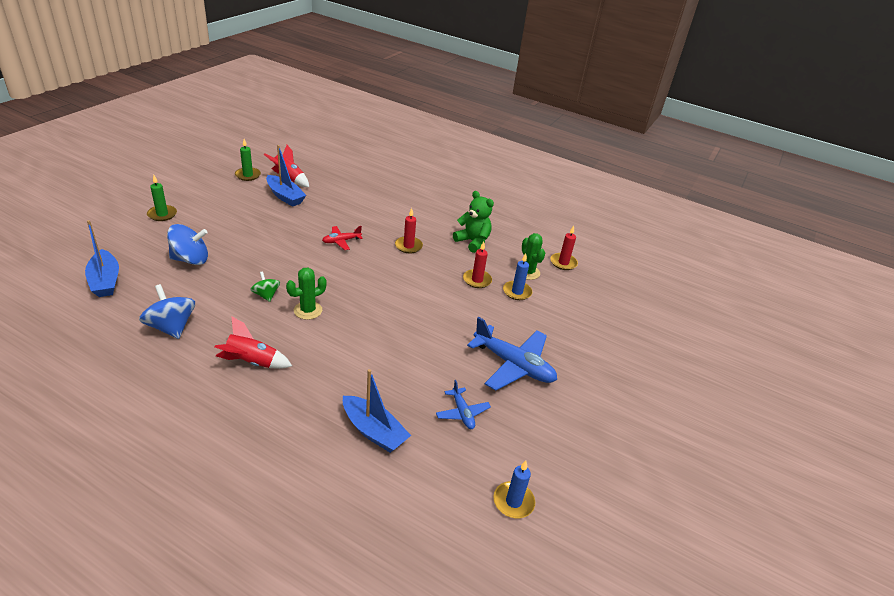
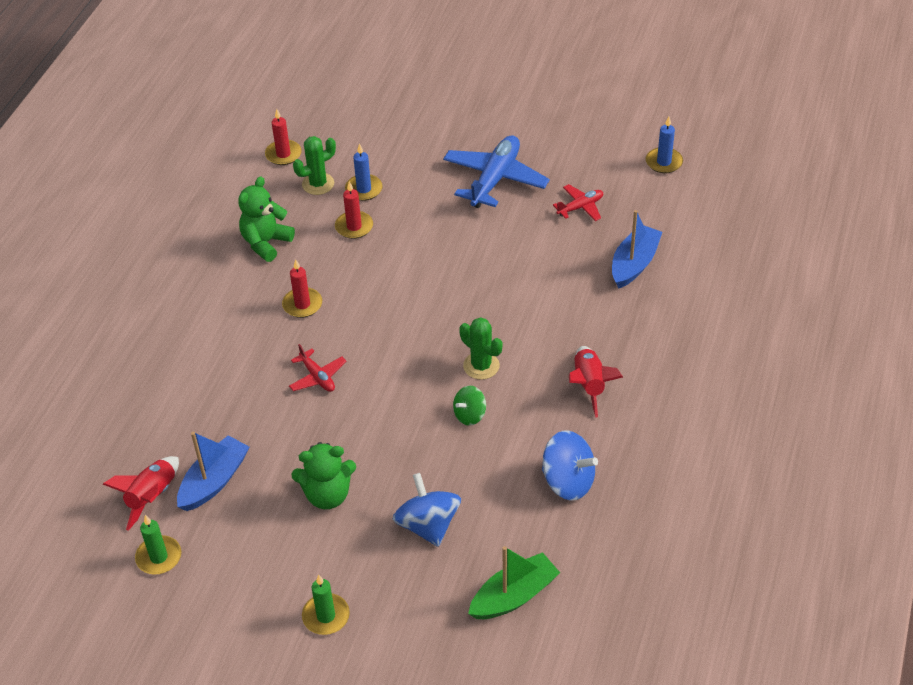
camera: 95 degrees left, 10 degrees up
blue boat [85,220,119,297] -> green boat [468,546,560,619]
blue spinning top [139,284,195,339] -> blue spinning top turned 105 degrees counterclockwise [542,431,598,501]
blue plane [436,380,491,429] -> red plane [553,184,603,221]
none -> green teddy bear [291,442,356,509]

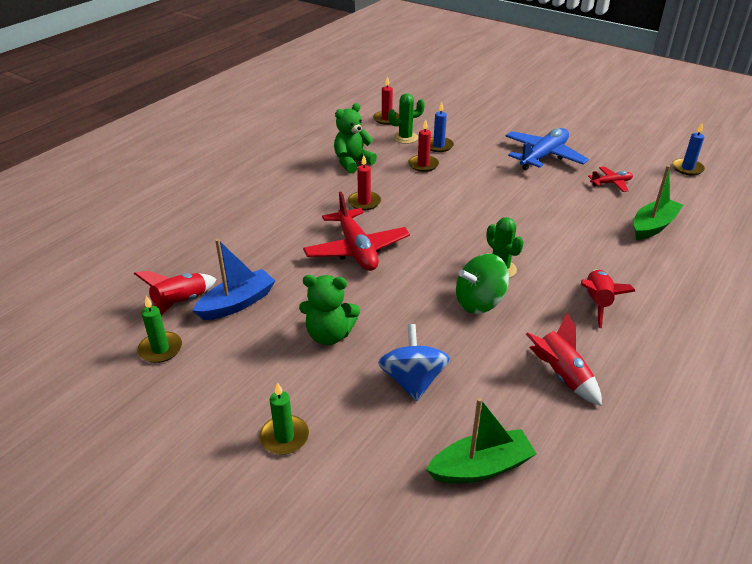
camera: 15 degrees right, 10 degrees down
red plane [289,344,346,392] -> red plane [303,191,410,271], size x1.94
green spinning top [453,386,486,426] -> green spinning top [456,254,509,314], size x1.68
blue spinning top [542,431,598,501] -> red rocket [526,313,602,406]
blue boat [612,210,663,289] -> green boat [634,165,684,240]

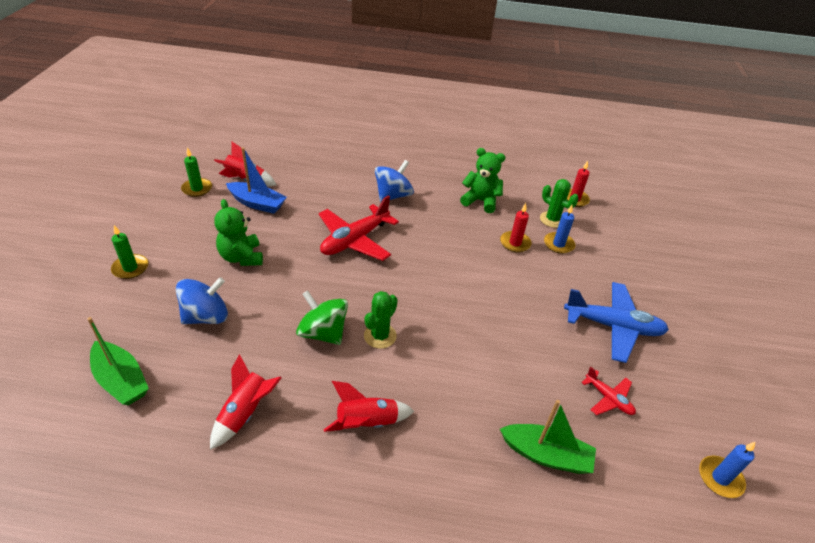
camera: 60 degrees right, 5 degrees up
red candle [348,155,381,210] -> none
none -> blue spinning top [375,160,414,202]

